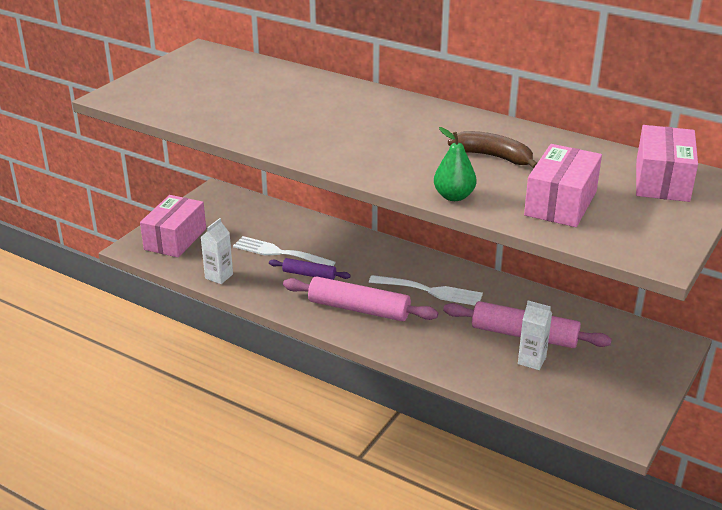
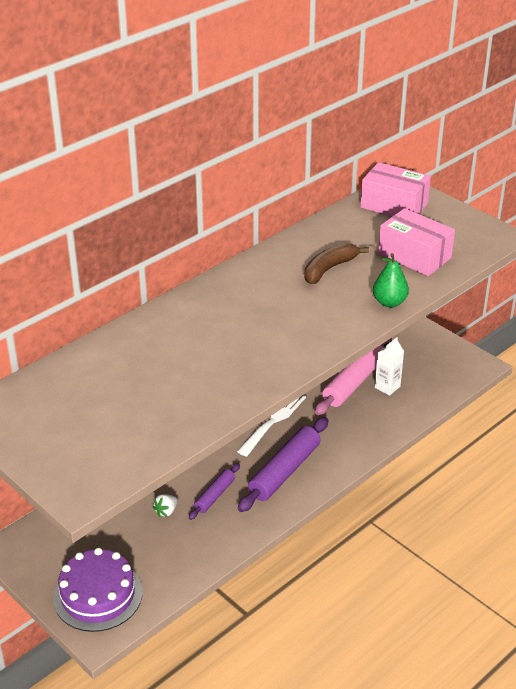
camera: 75 degrees left, 5 degrees up
pink box [140,195,206,258] -> purple cake [53,548,142,632]
white carton [201,218,233,284] -> none
white fork [233,236,336,266] -> white strawberry [153,494,177,517]
pink rolling pin [283,276,438,321] -> purple rolling pin [238,417,328,512]

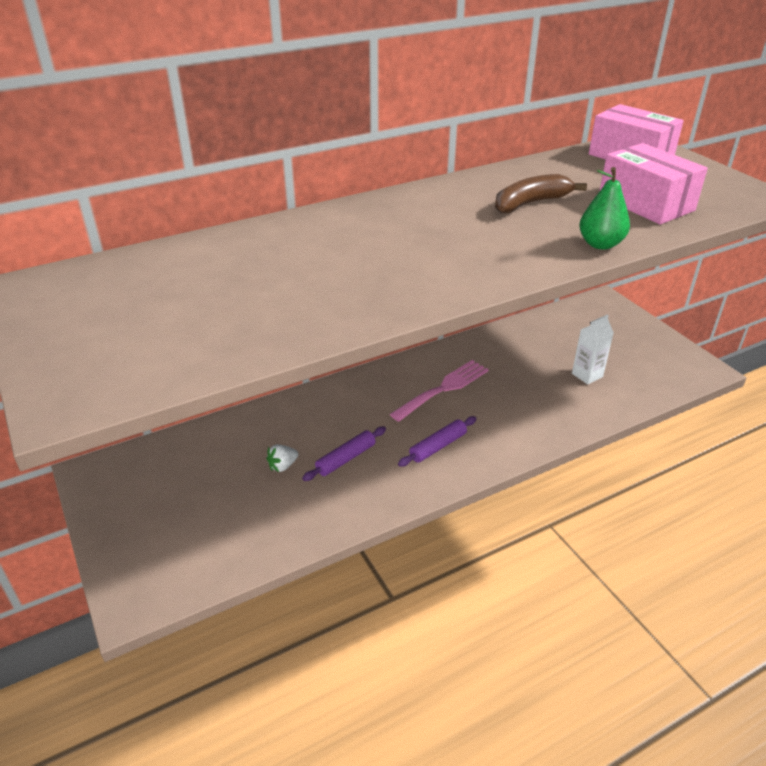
camera: 15 degrees right, 0 degrees up
purple cake [53,548,142,632] -> none
white fork [237,395,306,457] -> pink fork [390,360,489,422]
purple rolling pin [238,417,328,512] -> purple rolling pin [398,416,476,467], size x0.55
pink rolling pin [315,338,392,415] -> none

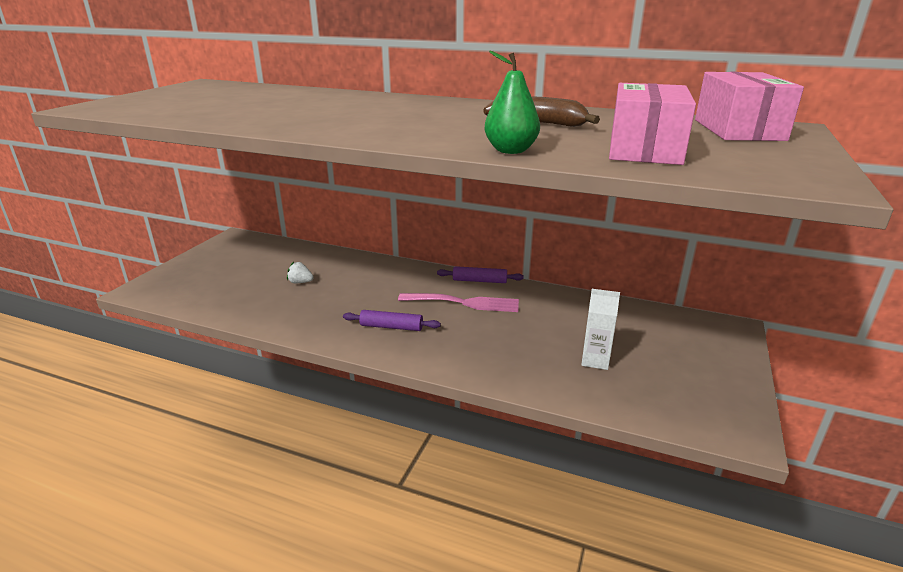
camera: 50 degrees right, 10 degrees down
purple rolling pin [302,427,386,481] -> purple rolling pin moved to [437,266,524,283]

